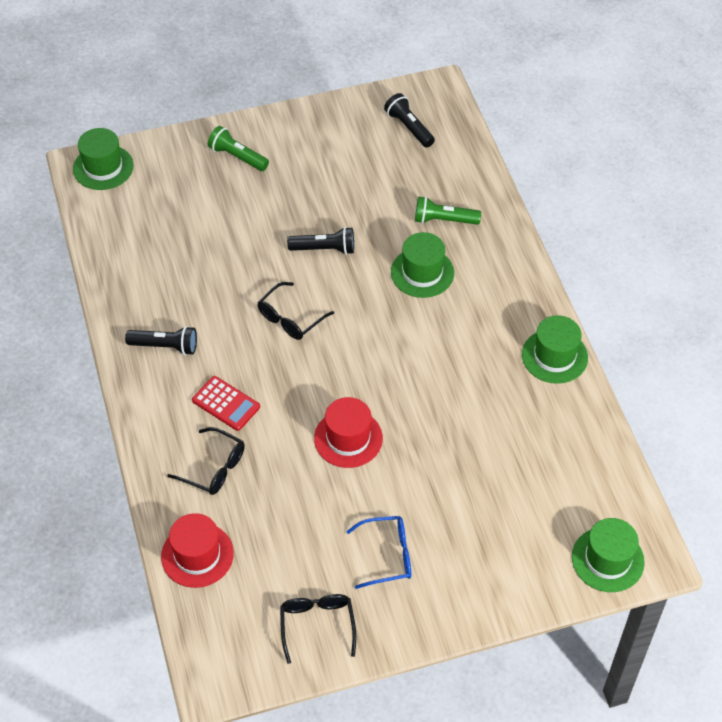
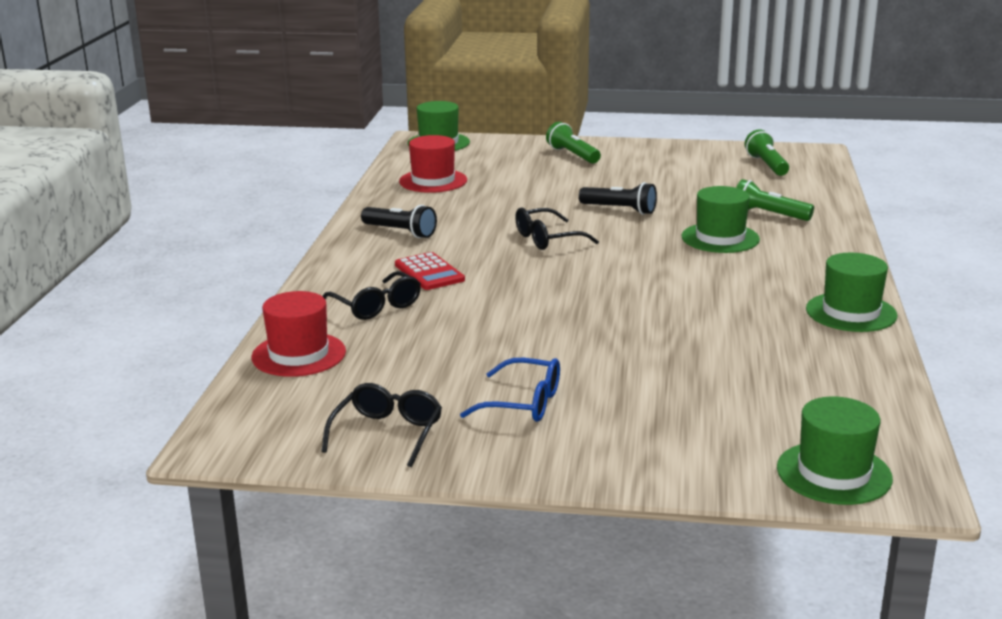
camera: 25 degrees right, 30 degrees down
red hat [314,397,383,468] -> red hat moved to [399,135,467,193]
black flashlight [384,93,435,148] -> green flashlight [745,130,789,176]

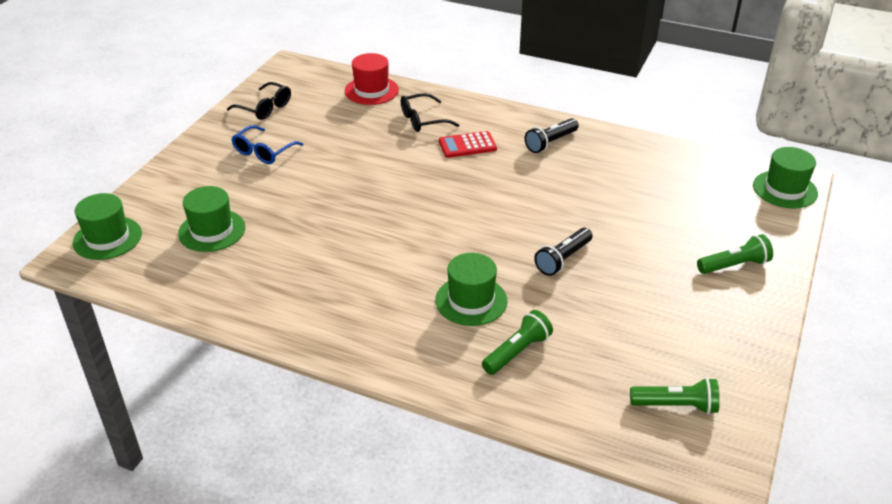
camera: 105 degrees right, 15 degrees up
red hat [399,135,467,193] -> none
black glasses [515,207,599,250] -> none
green hat [806,253,897,332] -> green hat moved to [178,186,245,252]

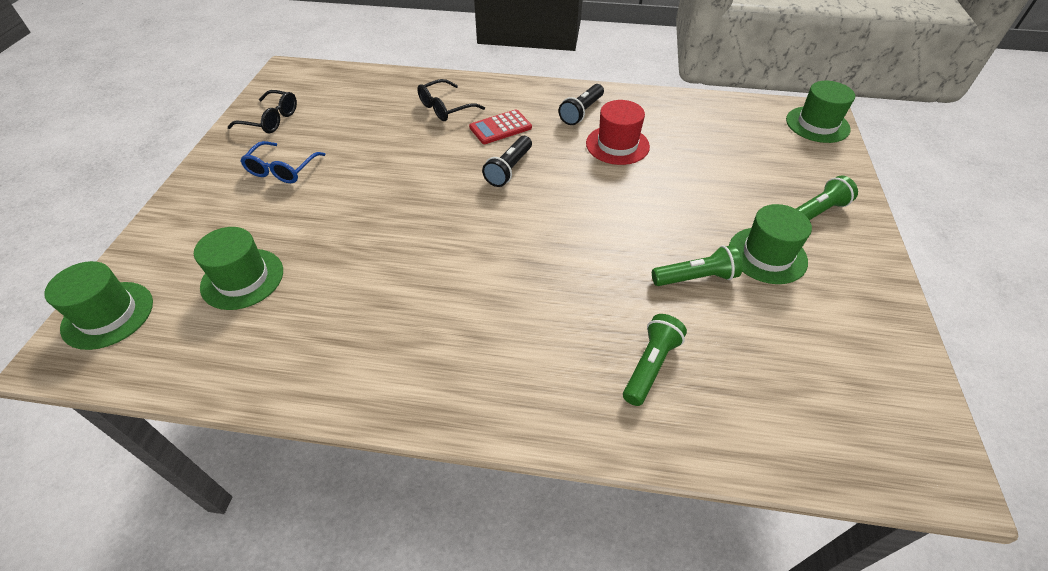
camera: 15 degrees left, 10 degrees up
red hat [345,53,399,105] -> red hat moved to [586,100,650,165]
green hat [435,253,508,326] -> green hat moved to [729,204,812,284]
black flashlight [534,228,593,276] -> black flashlight moved to [482,136,532,187]
green flashlight [630,378,720,414] -> green flashlight moved to [652,245,742,286]

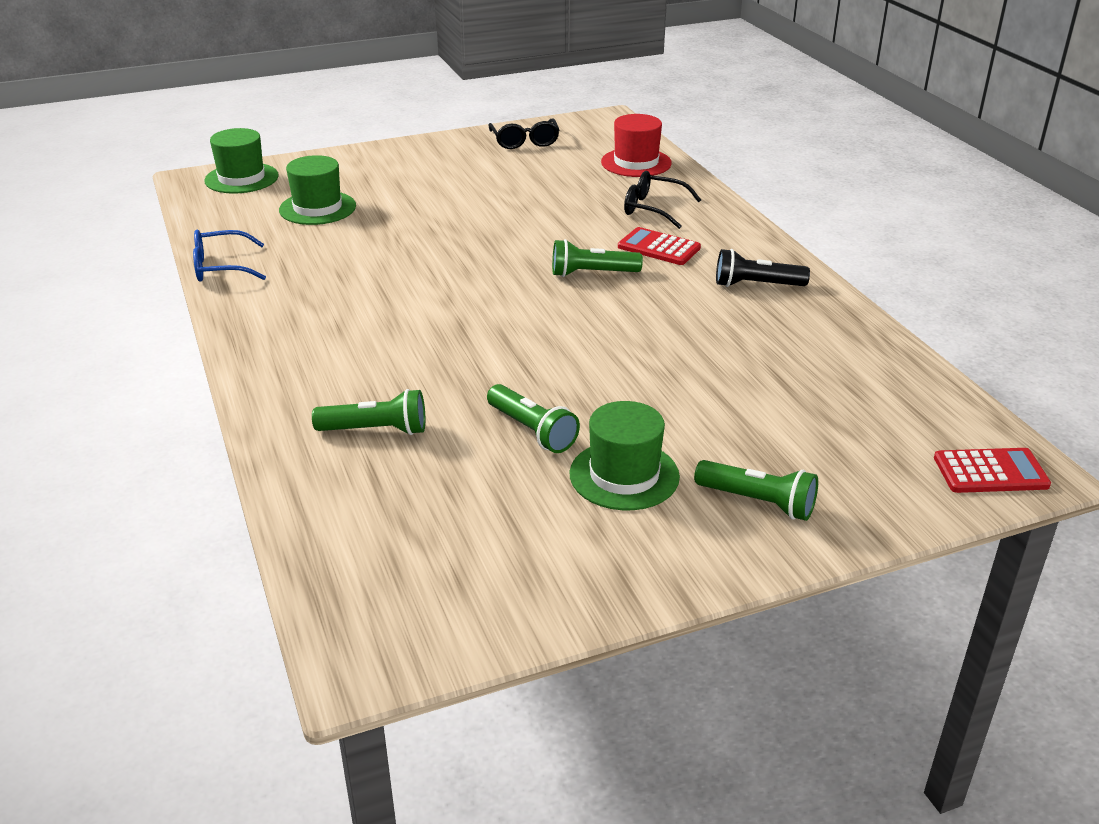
camera: 60 degrees right, 15 degrees down
blue glasses [240,141,326,183] -> blue glasses moved to [193,230,266,282]
black flashlight [482,136,532,187] -> green flashlight [552,239,643,277]
red hat [586,100,650,165] -> red hat moved to [601,114,672,177]
green hat [786,81,855,143] -> red calculator [934,448,1051,493]

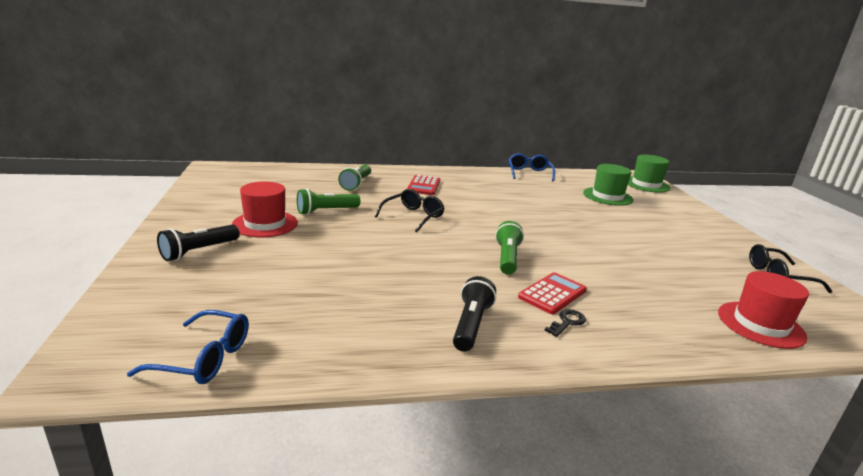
camera: 100 degrees right, 10 degrees down
green hat [570,401,680,510] -> red hat [232,181,298,237]
black glasses [624,171,701,229] -> black glasses moved to [375,189,445,232]
green flashlight [694,460,818,521] -> black flashlight [157,225,240,261]
red calculator [934,448,1051,493] -> red calculator moved to [407,175,440,195]
none -> blue glasses [127,310,249,384]
none -> black key [544,309,586,337]

